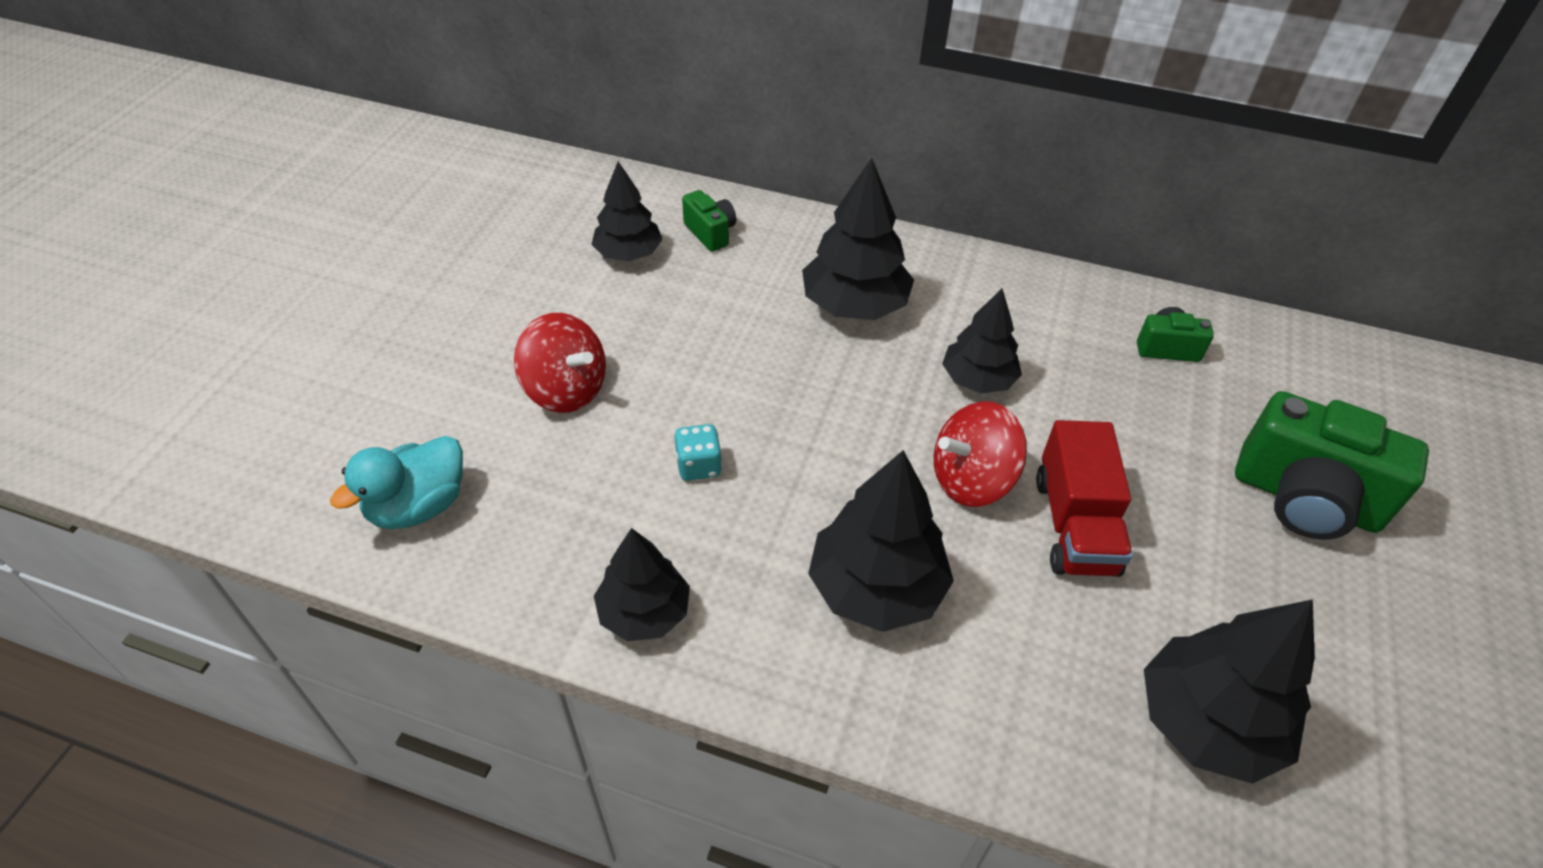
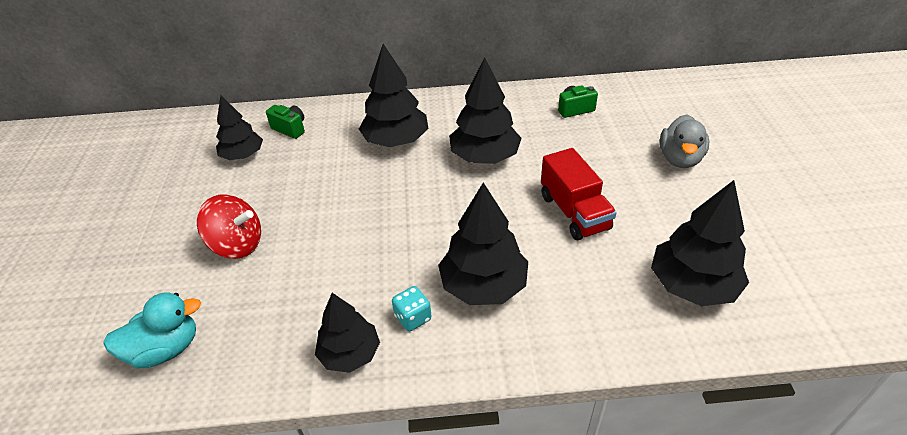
camera: 20 degrees left, 5 degrees down
turquoise duck [330,436,463,529] -> turquoise duck turned 135 degrees counterclockwise [103,292,201,369]
turquoise dice [675,424,722,481] -> turquoise dice moved to [392,286,431,331]
red spinning top [934,401,1027,507] -> none
black tree [942,289,1022,393] -> black tree [449,57,522,164], size x1.52
green camera [1235,391,1429,539] -> grey duck [660,115,709,168]

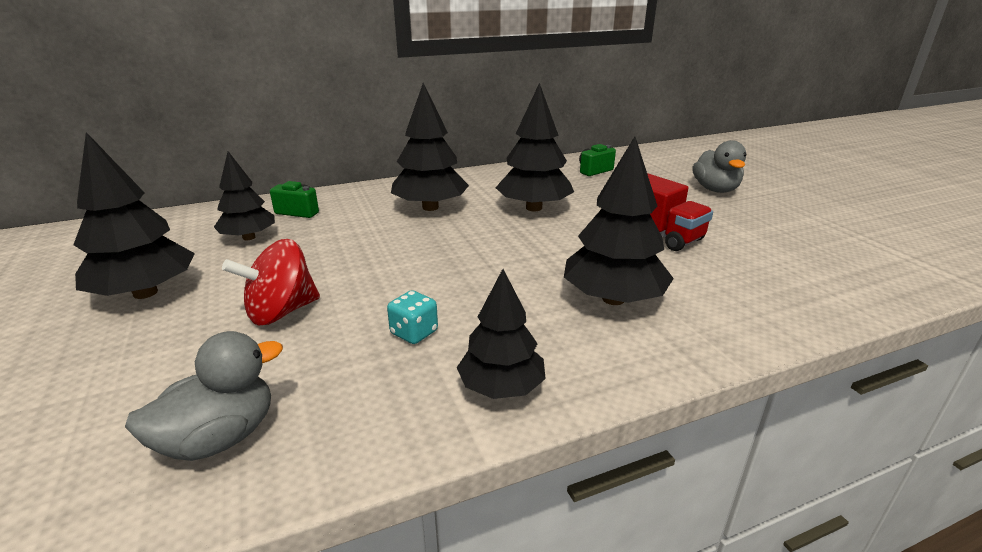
camera: 20 degrees left, 15 degrees down
turquoise duck [103,292,201,369] -> grey duck [125,331,283,461]
red spinning top [197,195,261,259] -> red spinning top turned 150 degrees clockwise [222,239,320,326]
turquoise dice [392,286,431,331] -> turquoise dice moved to [387,290,438,344]
black tree [651,180,749,306] -> black tree moved to [73,132,195,299]

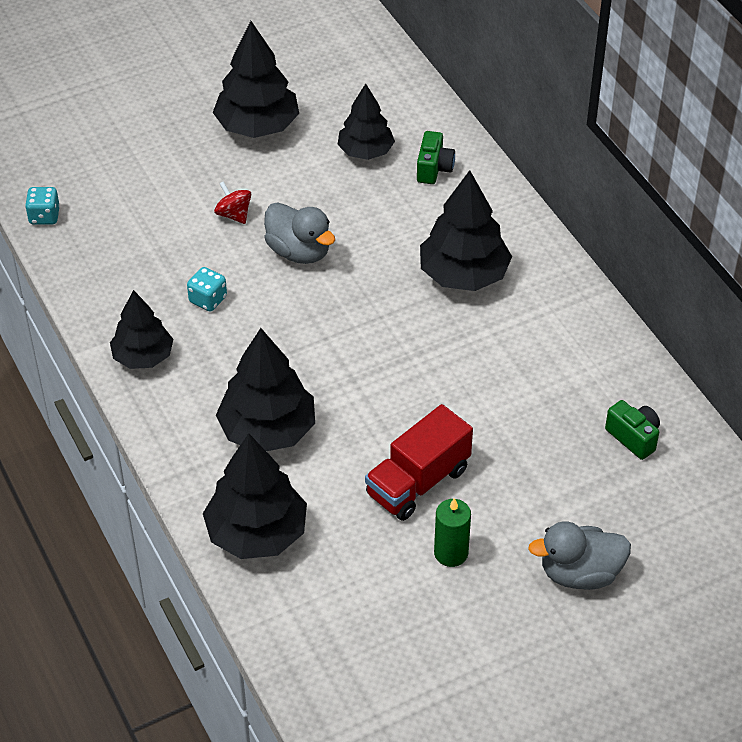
camera: 85 degrees right, 20 degrees up
grey duck [125,331,283,461] -> grey duck moved to [264,202,335,264]
red spinning top [222,239,320,326] -> red spinning top [214,181,251,224], size x0.58
black tree [495,83,574,211] -> black tree moved to [203,433,307,559]
none -> turquoise dice [25,187,60,225]
none -> green candle [434,498,471,567]

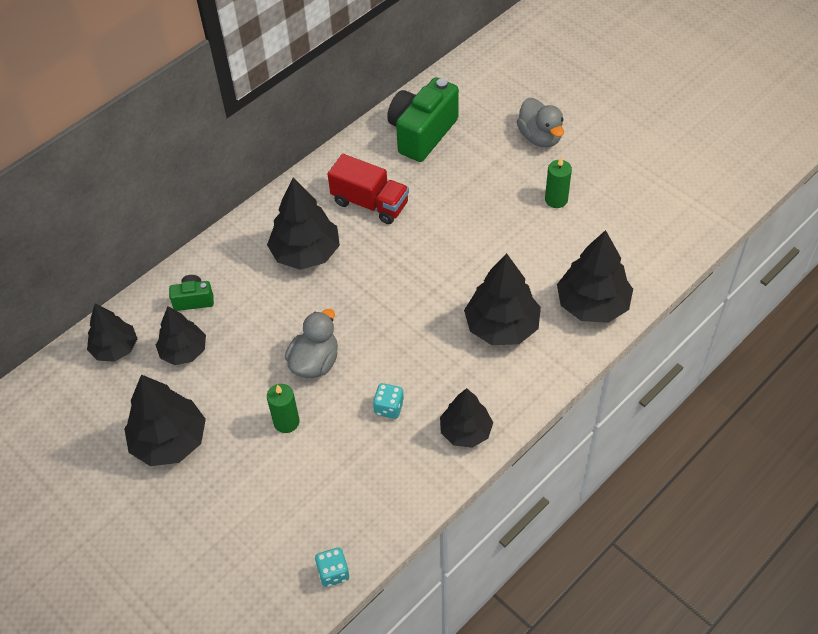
camera: 105 degrees left, 5 degrees up
red spinning top [214,181,251,224] -> green candle [267,384,300,433]
red truck [365,404,473,521] -> red truck moved to [328,154,409,224]
green camera [605,400,660,460] -> green camera [387,77,459,162], size x2.04
none -> black tree [87,303,137,362]

